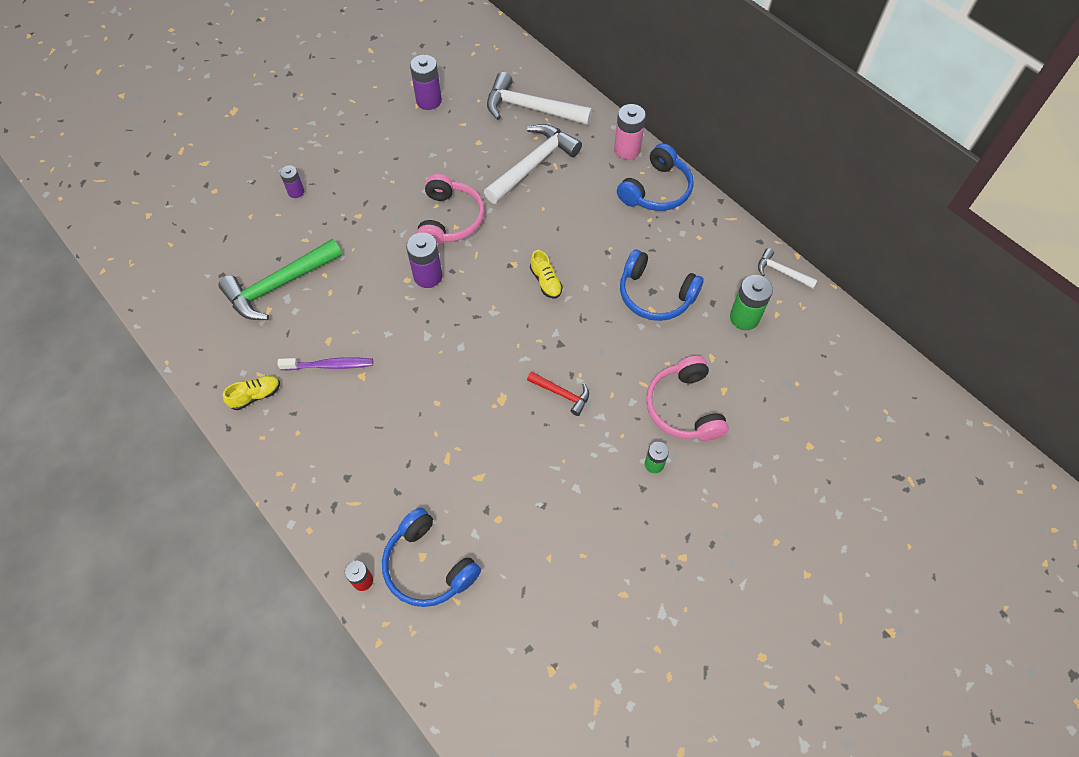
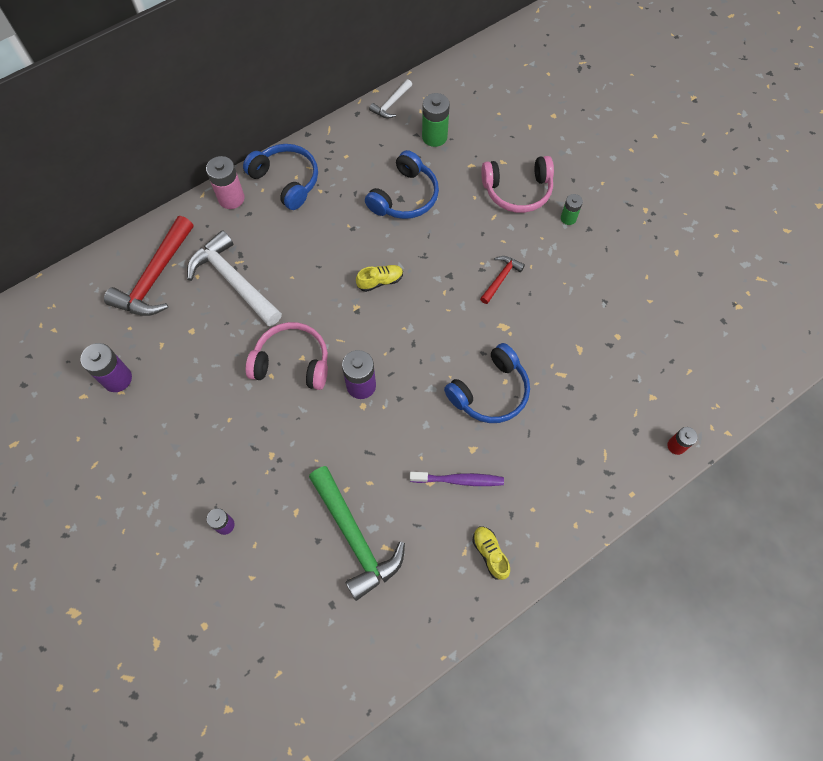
camera: 85 degrees left, 5 degrees up
purple toothbrush [277,357,373,371] -> purple toothbrush turned 90 degrees clockwise [410,472,504,486]
blue headphones [382,508,481,607] -> blue headphones moved to [444,343,530,423]
white hammer [487,72,592,125] -> red hammer [104,216,193,316]

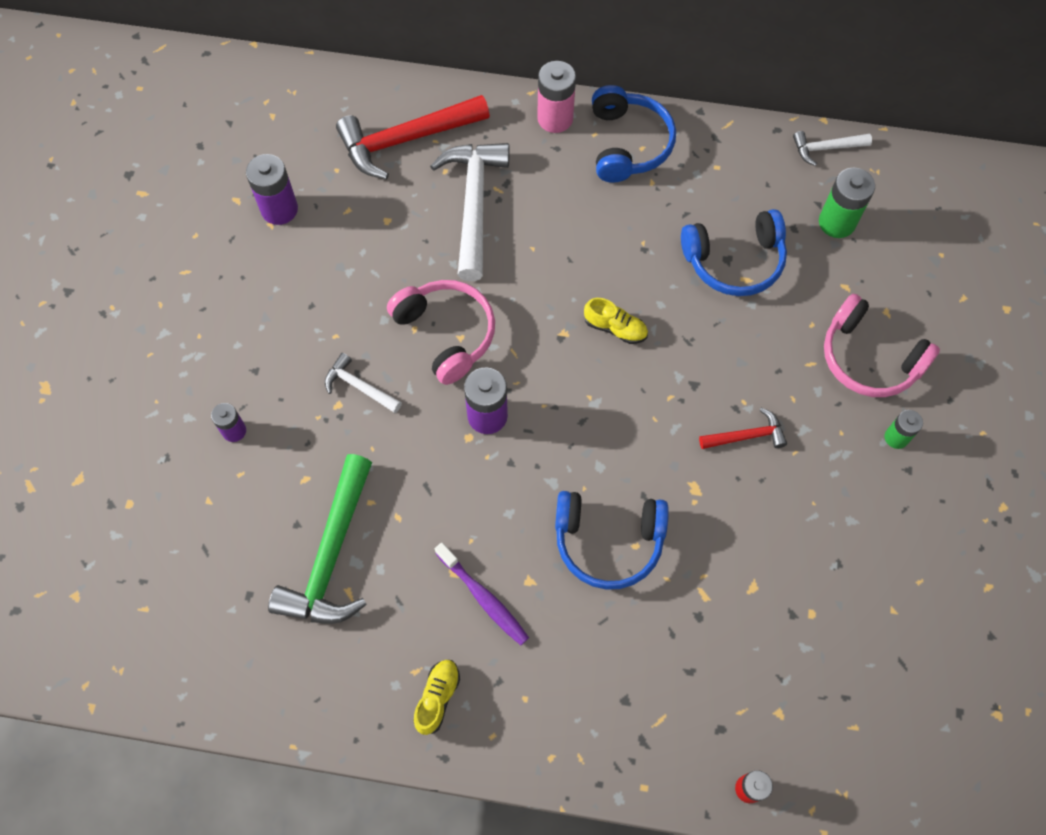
camera: 45 degrees right, 0 degrees up
none -> white hammer [325,353,402,413]

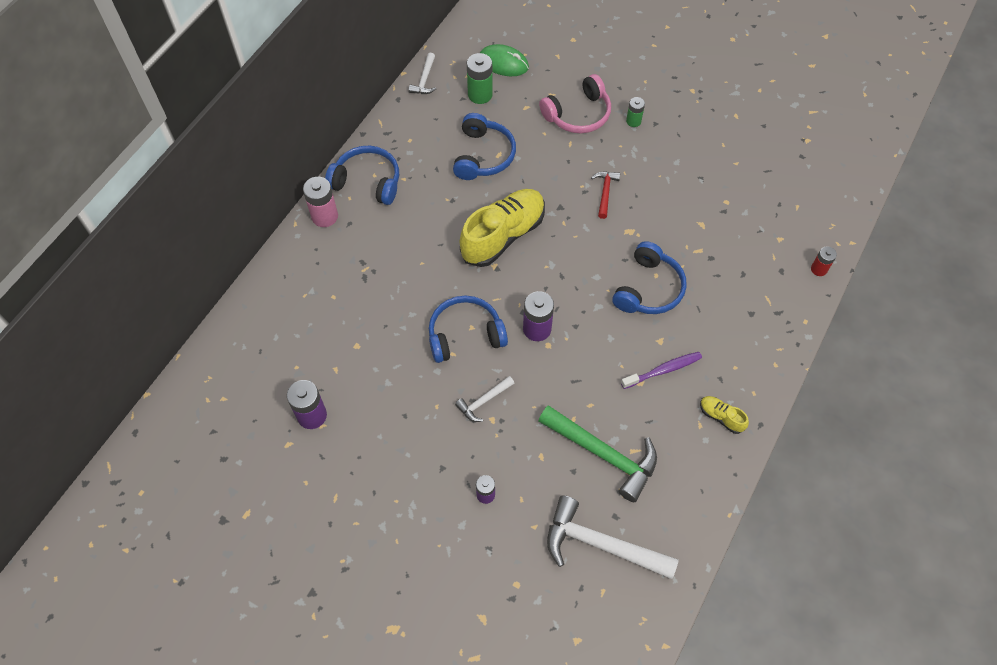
camera: 70 degrees left, 5 degrees down
red hammer [336,95,490,179] -> none
pink headphones [387,280,495,385] -> blue headphones [429,296,508,363]
white hammer [430,143,510,281] -> white hammer moved to [547,495,679,579]
yellow shoe [584,298,648,344] -> yellow shoe [460,189,545,267], size x2.28
none -> green mouse [480,44,529,76]

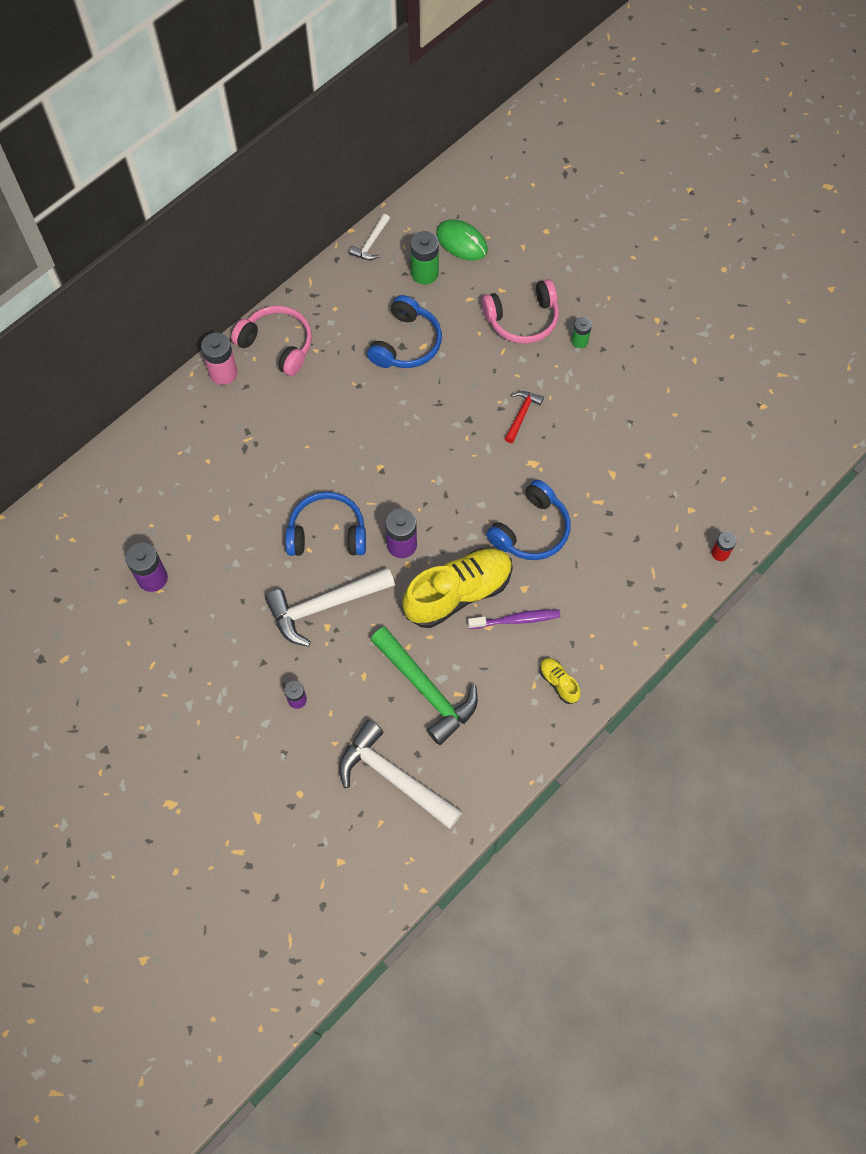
camera: 15 degrees right, 5 degrees up
blue headphones [325,146,399,205] -> pink headphones [231,306,312,376]
white hammer [455,376,515,422] -> white hammer [265,567,395,647], size x1.98
yellow shoe [460,189,545,267] -> yellow shoe moved to [402,548,513,628]

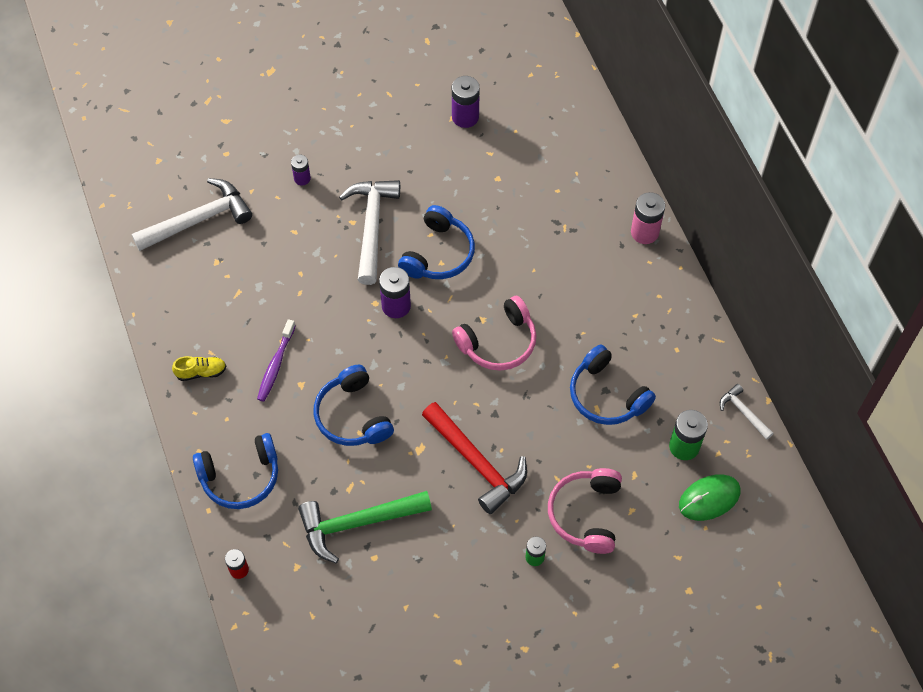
camera: 115 degrees right, 5 degrees down
pink headphones [231,306,312,376] -> pink headphones moved to [452,296,536,371]
green hammer [371,627,478,745] -> green hammer moved to [298,491,432,563]
yellow shoe [402,548,513,628] -> none
red hammer [505,391,544,443] -> red hammer [422,402,527,514], size x1.98
none -> blue headphones [193,433,278,509]

